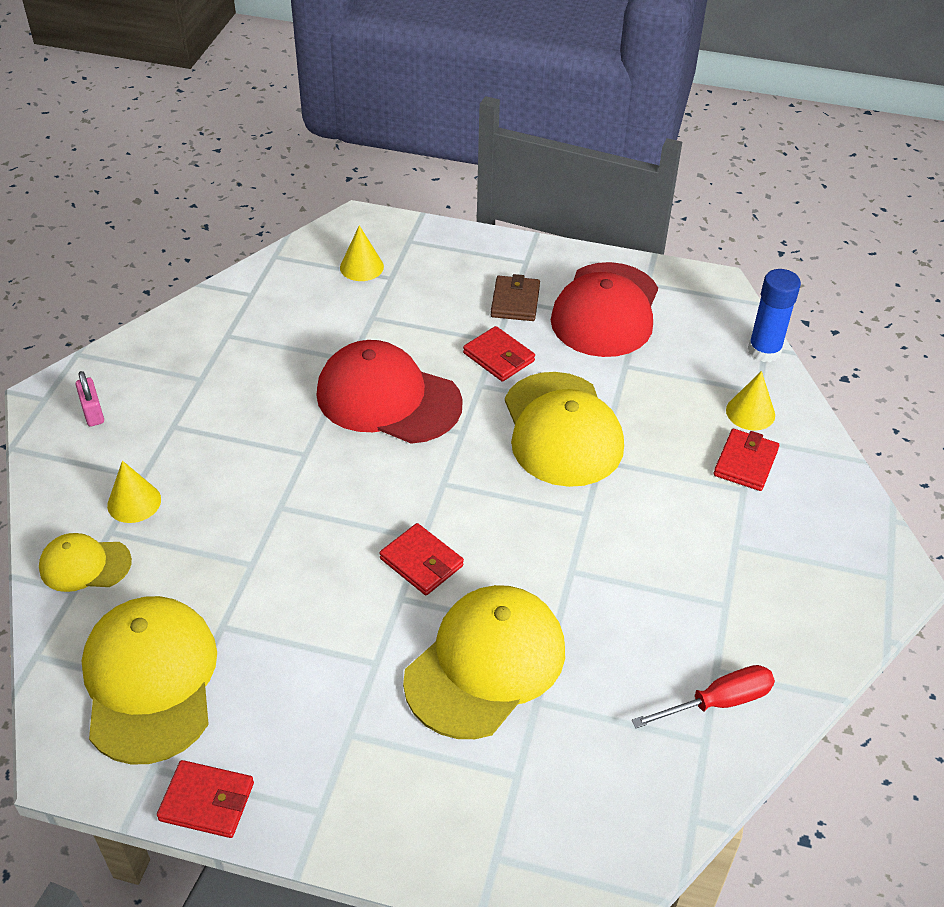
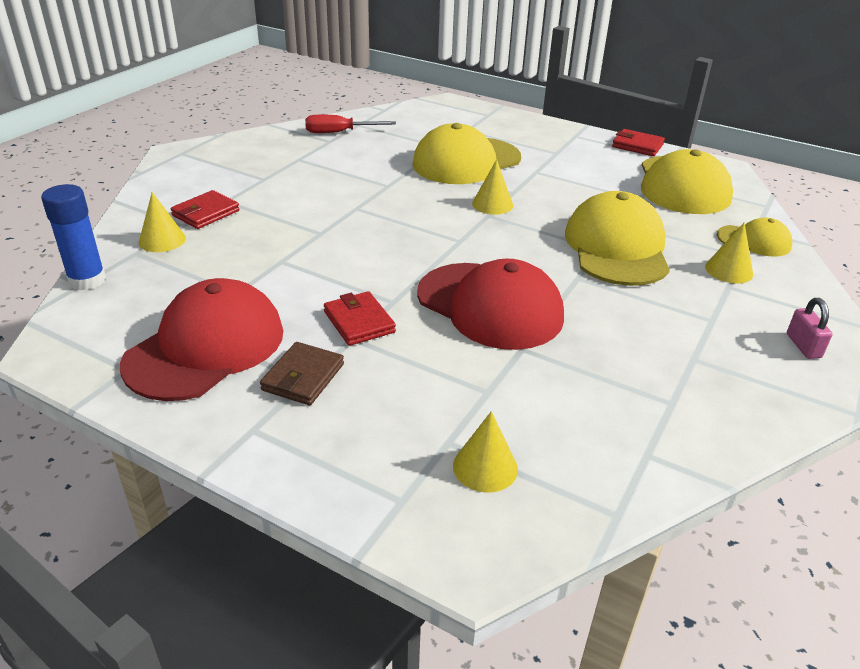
camera: 165 degrees left, 10 degrees down
red wallet [380,523,464,595] -> yellow cone [472,159,513,215]
yellow cap [505,372,624,487] -> yellow cap moved to [565,191,670,286]

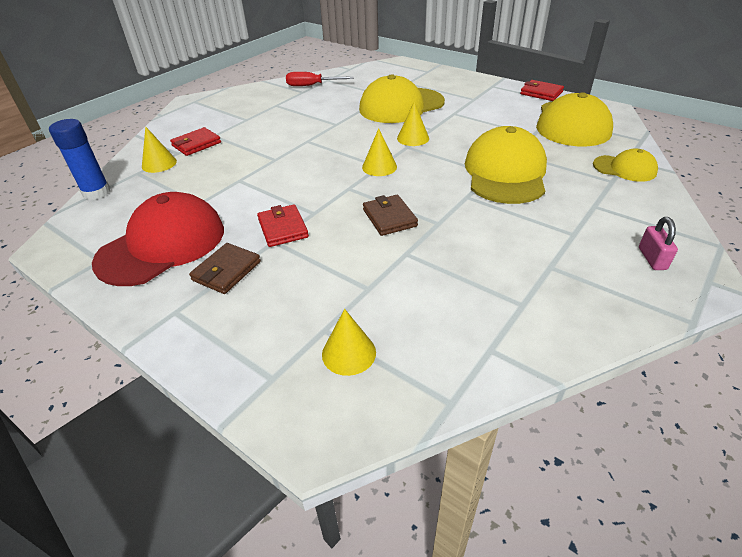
camera: 10 degrees right, 5 degrees up
red cap [417,259,564,350] -> brown wallet [363,195,418,236]
yellow cone [705,223,753,284] -> yellow cone moved to [362,128,397,176]

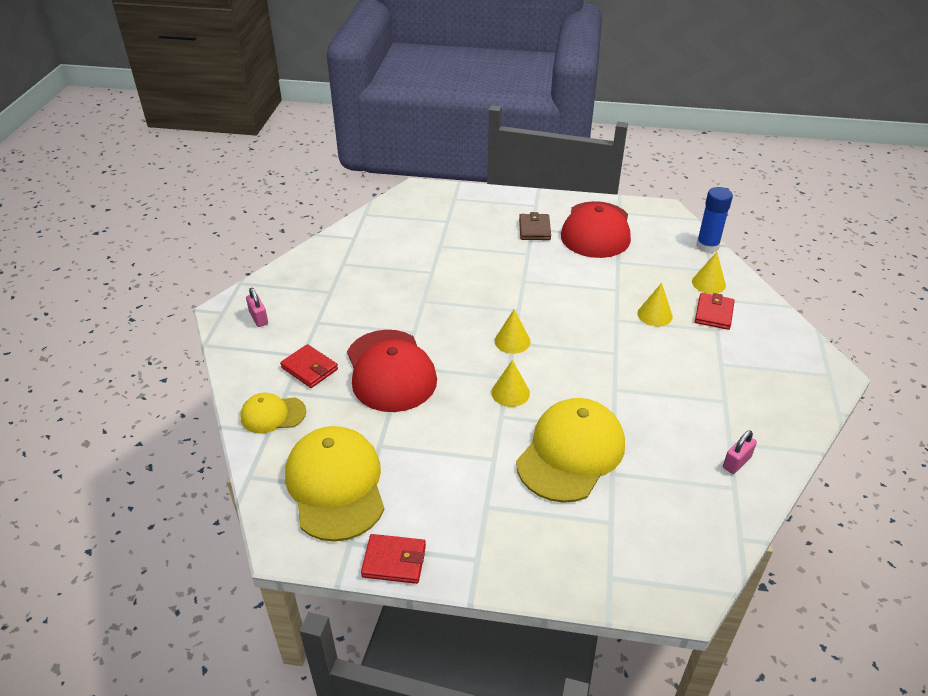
camera: 150 degrees right, 0 degrees up
red wallet [257,204,309,247] -> red wallet moved to [280,344,338,388]
red screwdriver [286,72,354,86] -> pink padlock [723,430,757,474]
yellow cone [322,309,376,376] -> yellow cone moved to [637,283,673,327]
brown wallet [363,195,418,236] -> none
yellow cap [465,126,547,204] -> red cap [347,330,437,412]

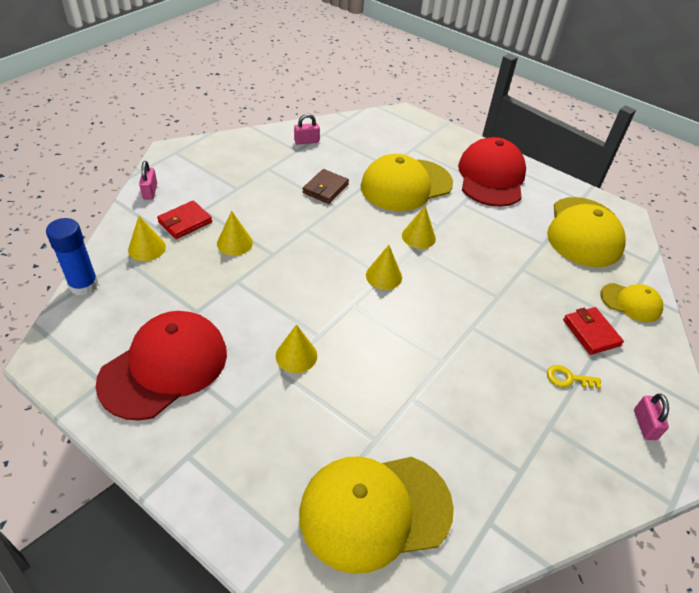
camera: 155 degrees left, 5 degrees up
red cap [347,330,437,412] -> red cap moved to [458,137,526,207]
red wallet [361,534,426,584] -> none
brown wallet [519,212,551,240] -> brown wallet moved to [303,169,349,204]
none -> pink padlock [139,161,157,199]
none -> yellow cone [275,324,317,373]
none -> yellow cap [299,456,454,574]
none -> yellow key [547,365,601,389]

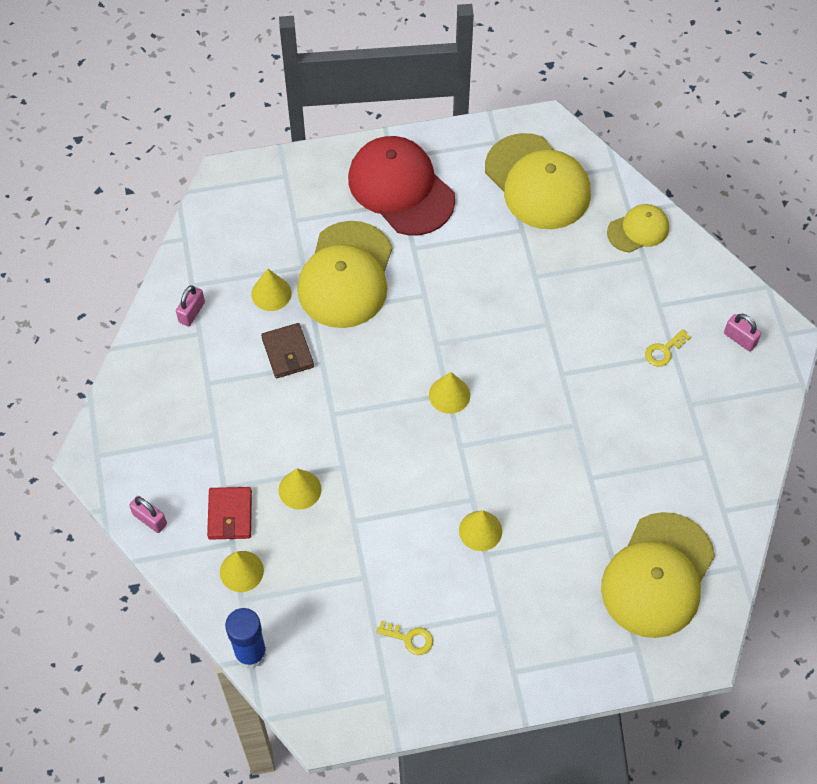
camera: 45 degrees left, 15 degrees up
red cap [96,311,227,421] -> yellow key [376,621,433,655]
yellow cone [402,206,436,249] -> yellow cone moved to [251,269,292,311]
red wallet [563,307,624,355] -> none

